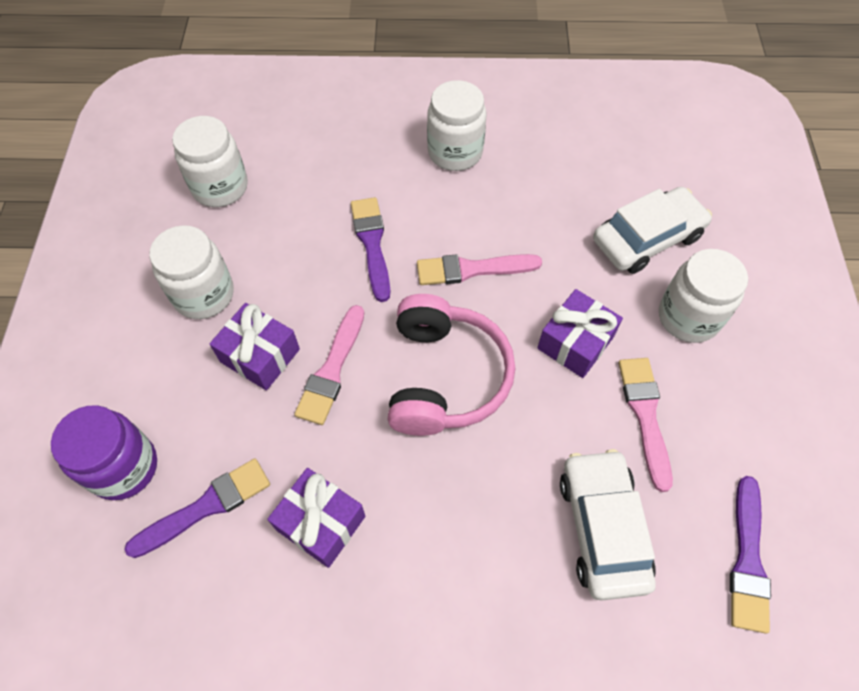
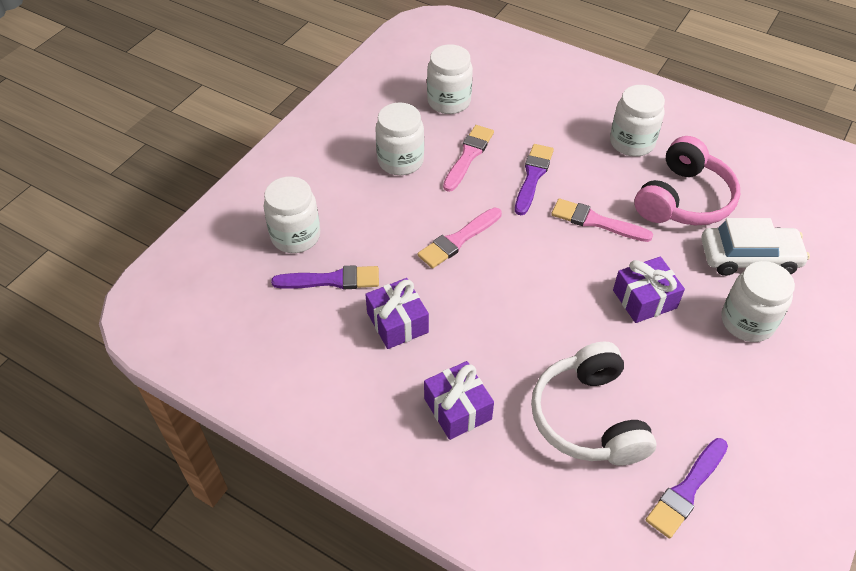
camera: 30 degrees right, 10 degrees down
purple jar [51,405,157,500] -> white jar [264,176,320,253]
purple gift [210,303,300,390] -> purple gift moved to [424,361,494,440]
pink headphones [388,294,515,436] -> pink headphones moved to [634,136,740,225]
white car [560,449,656,601] -> white headphones [531,342,656,466]
pink brush [618,358,673,492] -> pink brush moved to [443,125,494,192]

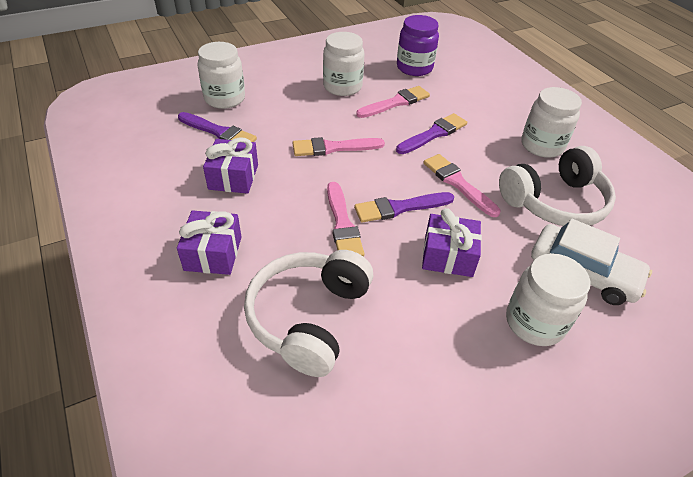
camera: 30 degrees right, 5 degrees down
white jar [427,44,473,114] -> purple jar [397,15,439,76]
pink headphones [634,136,740,225] -> white headphones [499,146,616,226]
purple brush [646,438,728,539] -> purple brush moved to [354,192,454,223]
none -> pink brush [327,182,364,257]

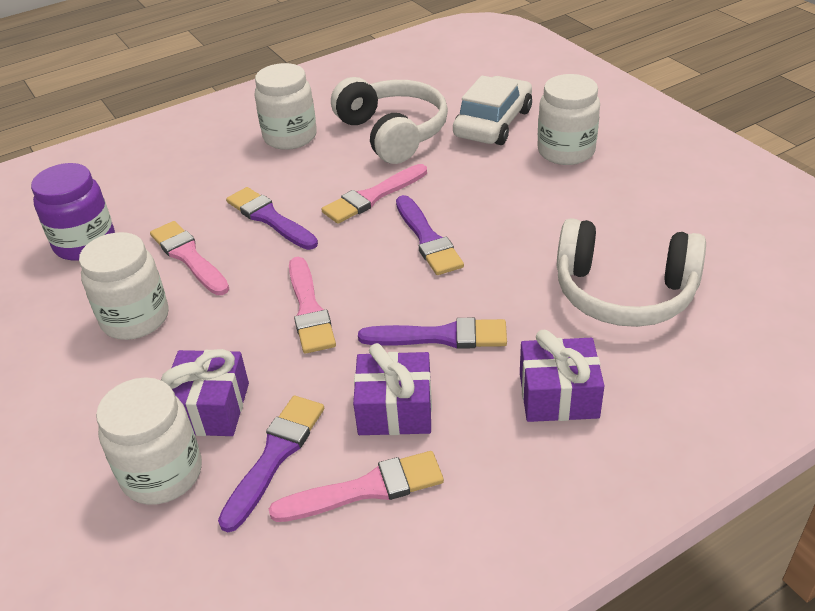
camera: 90 degrees left, 5 degrees down
pink brush [327,182,364,257] -> pink brush moved to [269,451,444,522]
purple gift [422,208,482,277] -> purple gift moved to [161,349,249,436]
none -> purple brush [358,318,507,349]

